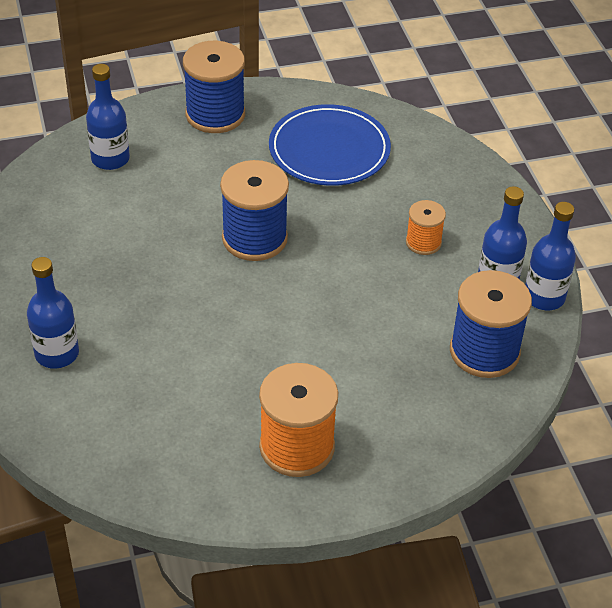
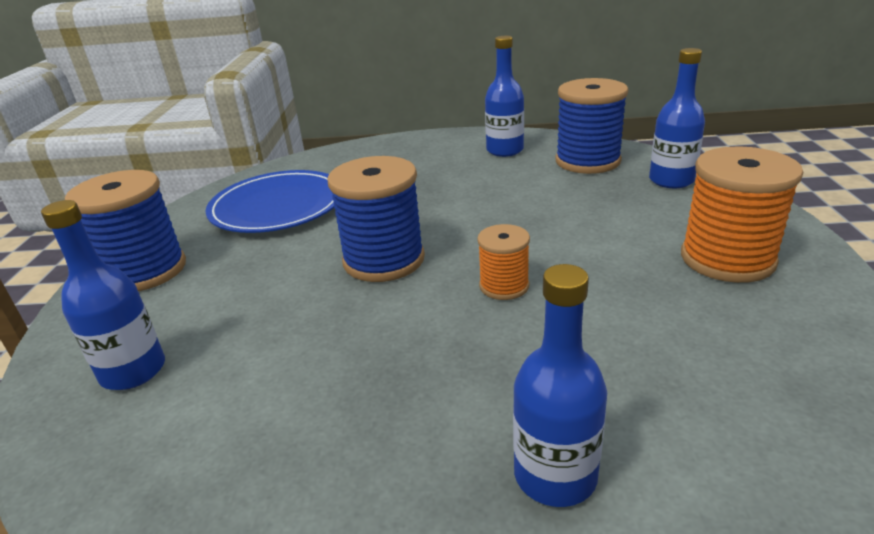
camera: 70 degrees left, 15 degrees down
orange spool [406,200,446,255] -> orange spool moved to [477,224,530,300]
blue bottle [525,202,576,310] -> blue bottle moved to [649,48,705,188]

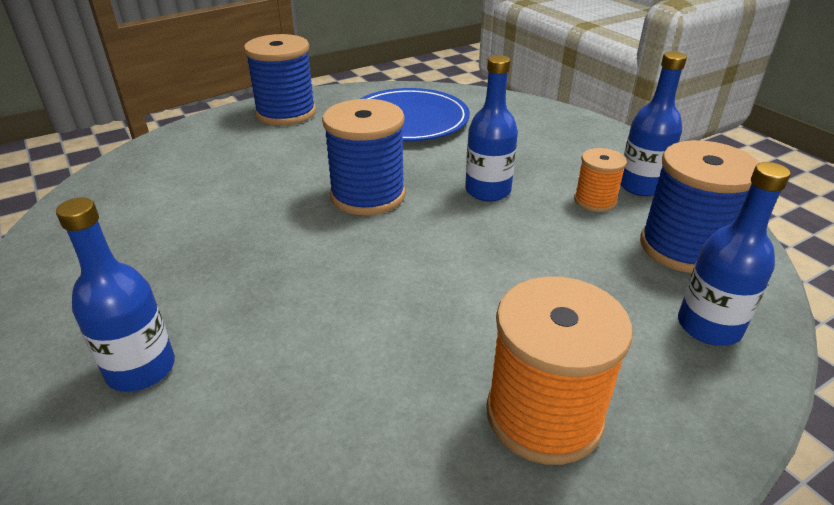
camera: 55 degrees right, 5 degrees up
blue bottle [41,200,165,390] -> blue bottle moved to [465,55,518,201]
orange spool [477,224,530,300] -> orange spool moved to [574,148,627,212]

